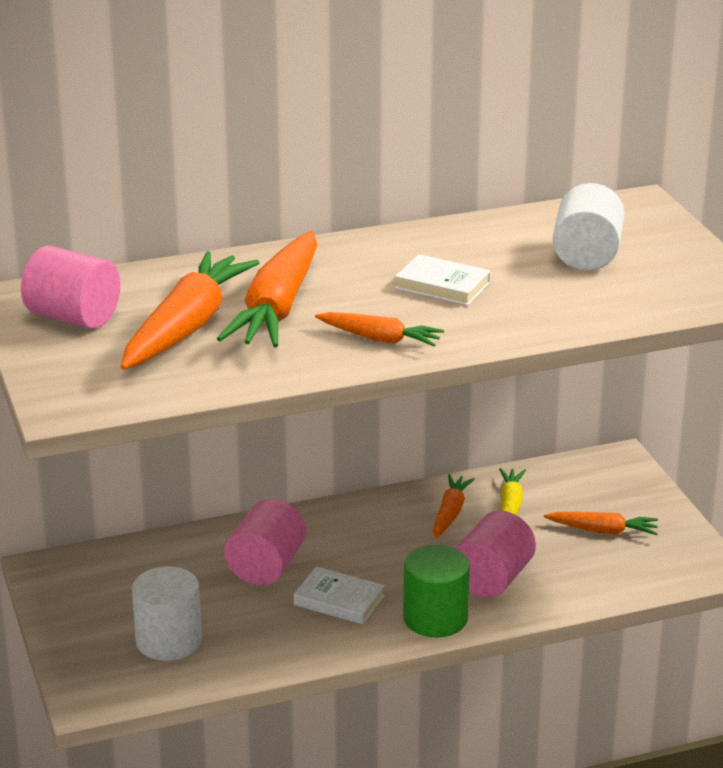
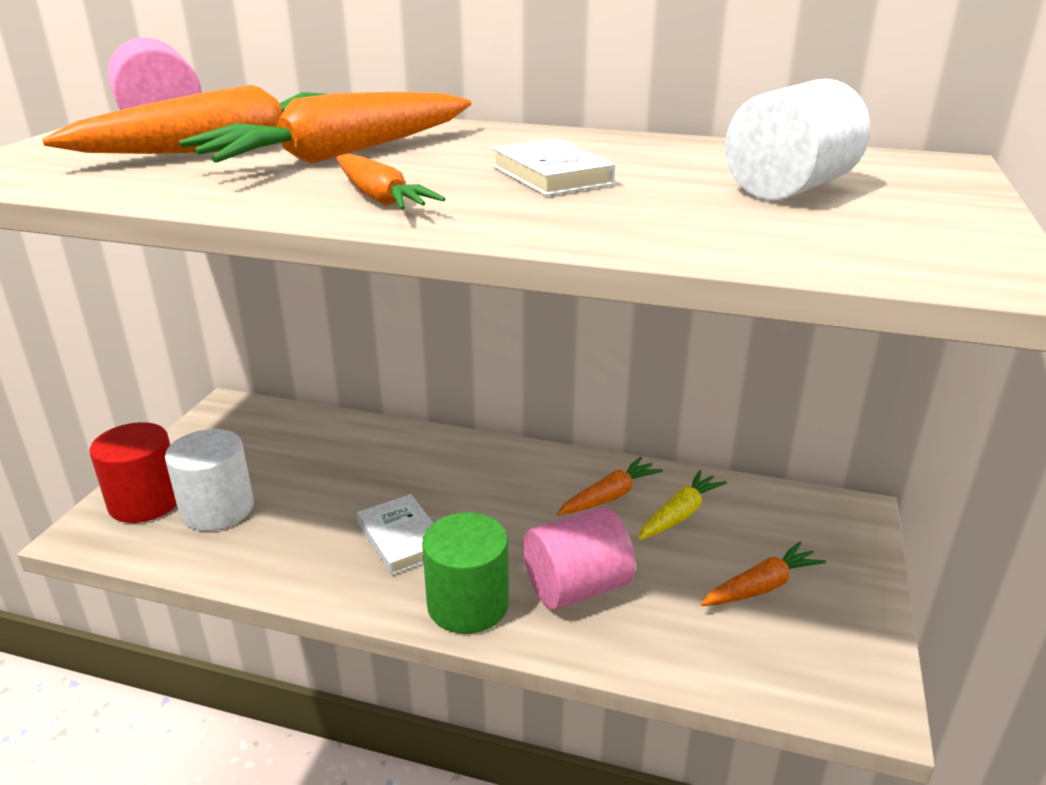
camera: 35 degrees right, 0 degrees up
pink cylinder [225,499,306,586] -> none
orange carrot [544,512,658,535] -> orange carrot turned 75 degrees counterclockwise [700,542,826,606]
none -> red cylinder [90,422,177,523]

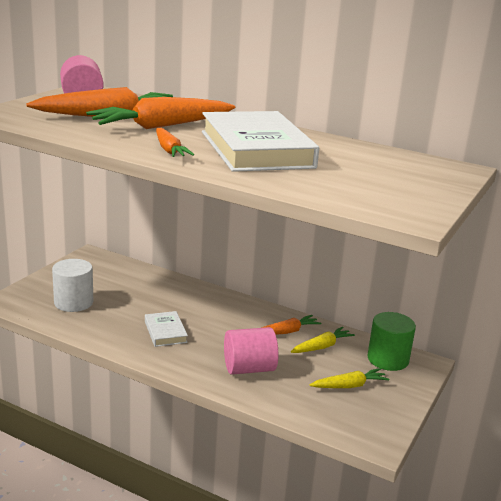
camera: 10 degrees right, 5 degrees down
red cylinder [90,422,177,523] -> none
green cylinder [422,513,509,634] -> green cylinder moved to [367,312,416,371]
white book [492,138,615,196] -> white book [202,111,319,172], size x2.22
orange carrot [700,542,826,606] -> yellow carrot [310,368,389,388]
white cylinder [725,79,870,201] -> none

